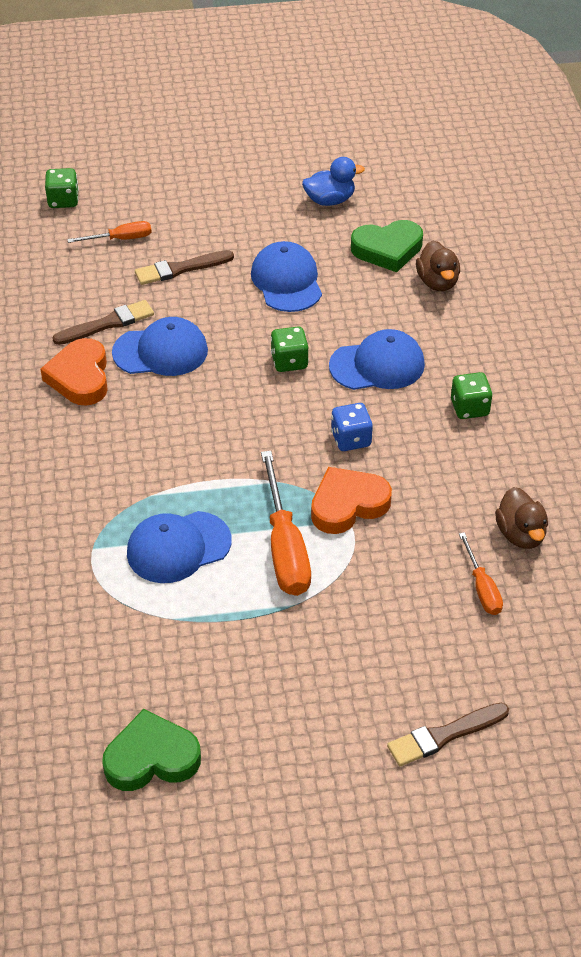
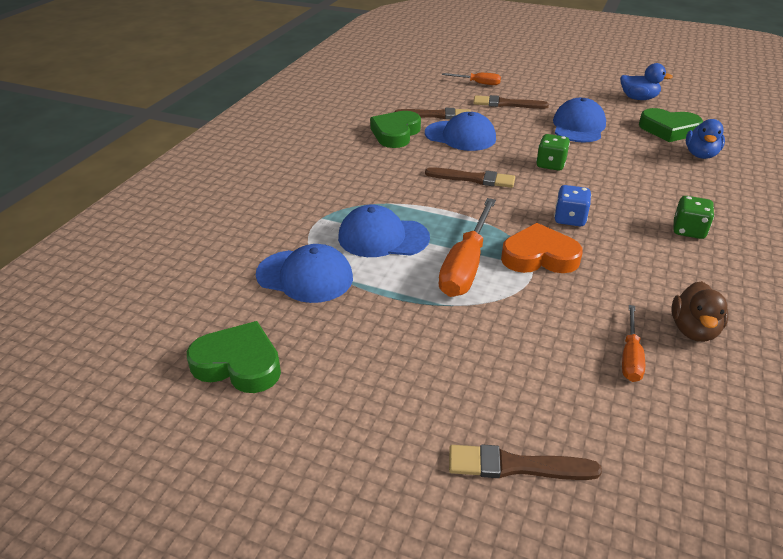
camera: 30 degrees right, 10 degrees down
orange heart [40,338,108,406] -> green heart [370,111,421,148]
green dice [45,168,79,208] -> none
blue cap [329,329,425,390] -> blue cap moved to [256,244,353,303]
brown duck [416,241,460,291] -> blue duck [686,119,725,159]
none -> brown brush [425,167,515,188]

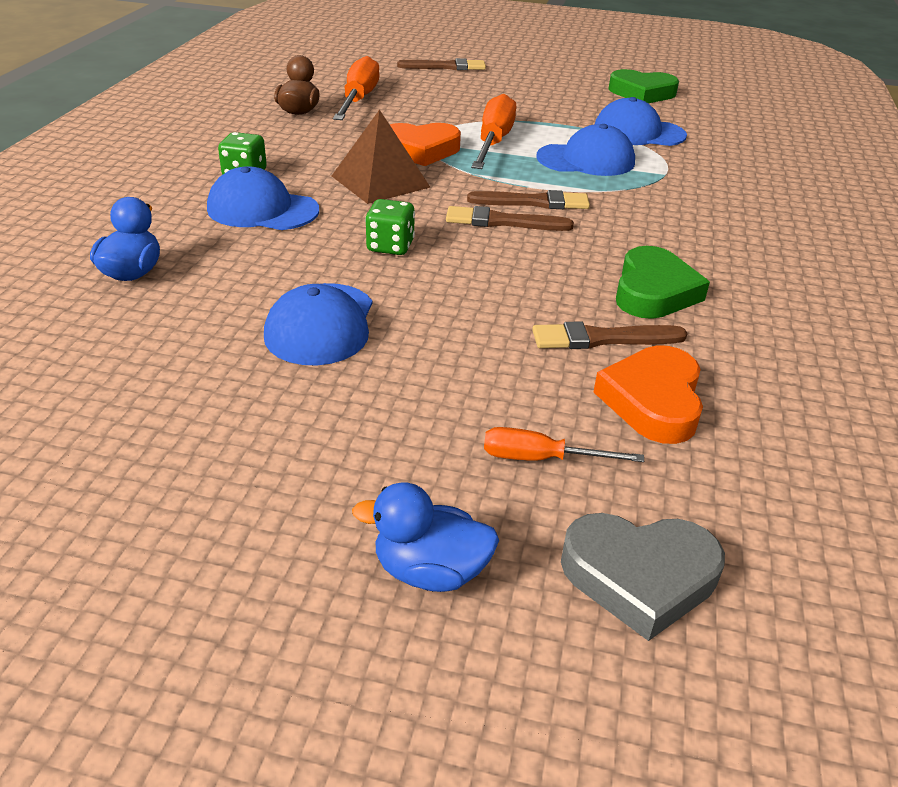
camera: 170 degrees right, 0 degrees up
blue cap [425,112,496,151] -> blue cap moved to [207,166,319,230]
brown brush [473,95,549,109] -> brown brush moved to [467,190,590,209]
blue dice [554,185,591,226] -> brown pyramid [332,109,431,204]
blue duck [620,63,673,100] -> blue duck moved to [352,483,499,592]
orange screwdriver [622,305,645,382] -> orange screwdriver [333,56,379,120], size x1.81
green heart [639,108,703,142] -> none
none -> grey heart [561,513,725,641]
none -> orange heart [594,345,703,444]

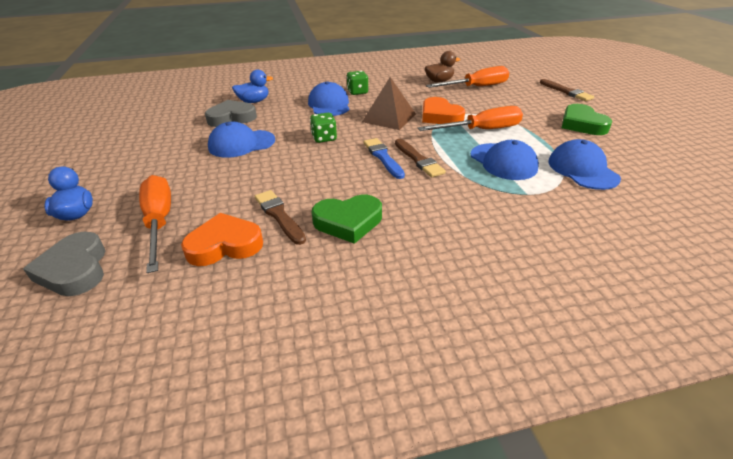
camera: 65 degrees right, 0 degrees up
brown brush [446,206,574,231] -> blue brush [364,138,405,179]
orange screwdriver [484,427,644,462] -> orange screwdriver [139,175,171,273], size x1.81
green heart [608,69,679,103] -> green heart moved to [562,104,612,135]
none -> grey heart [205,100,257,127]

